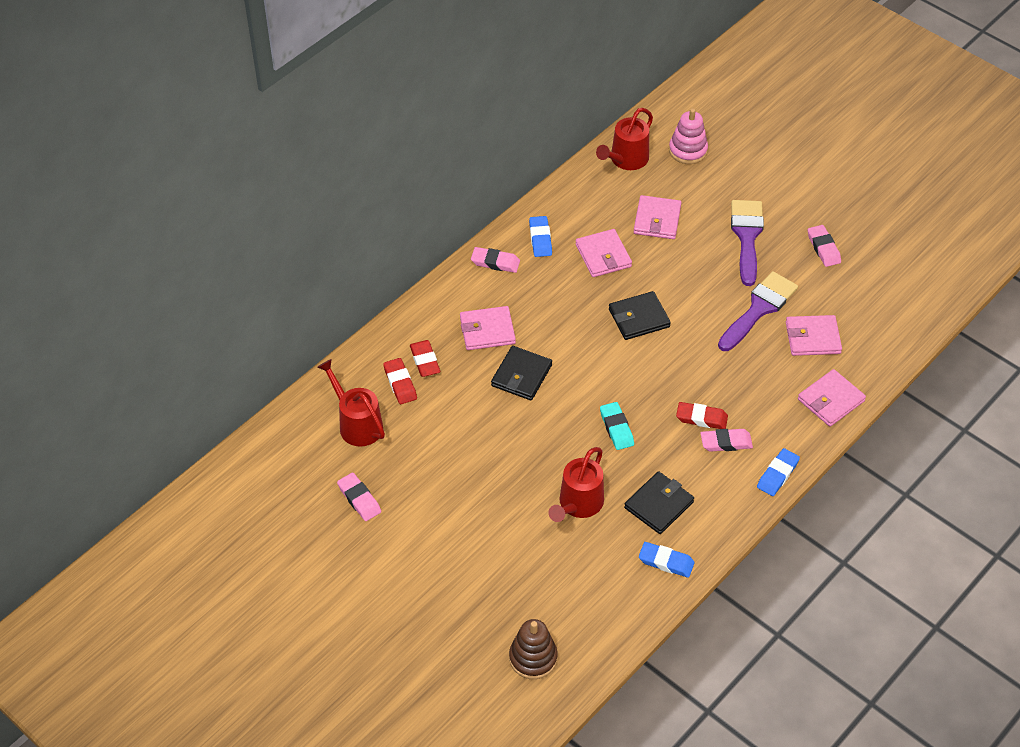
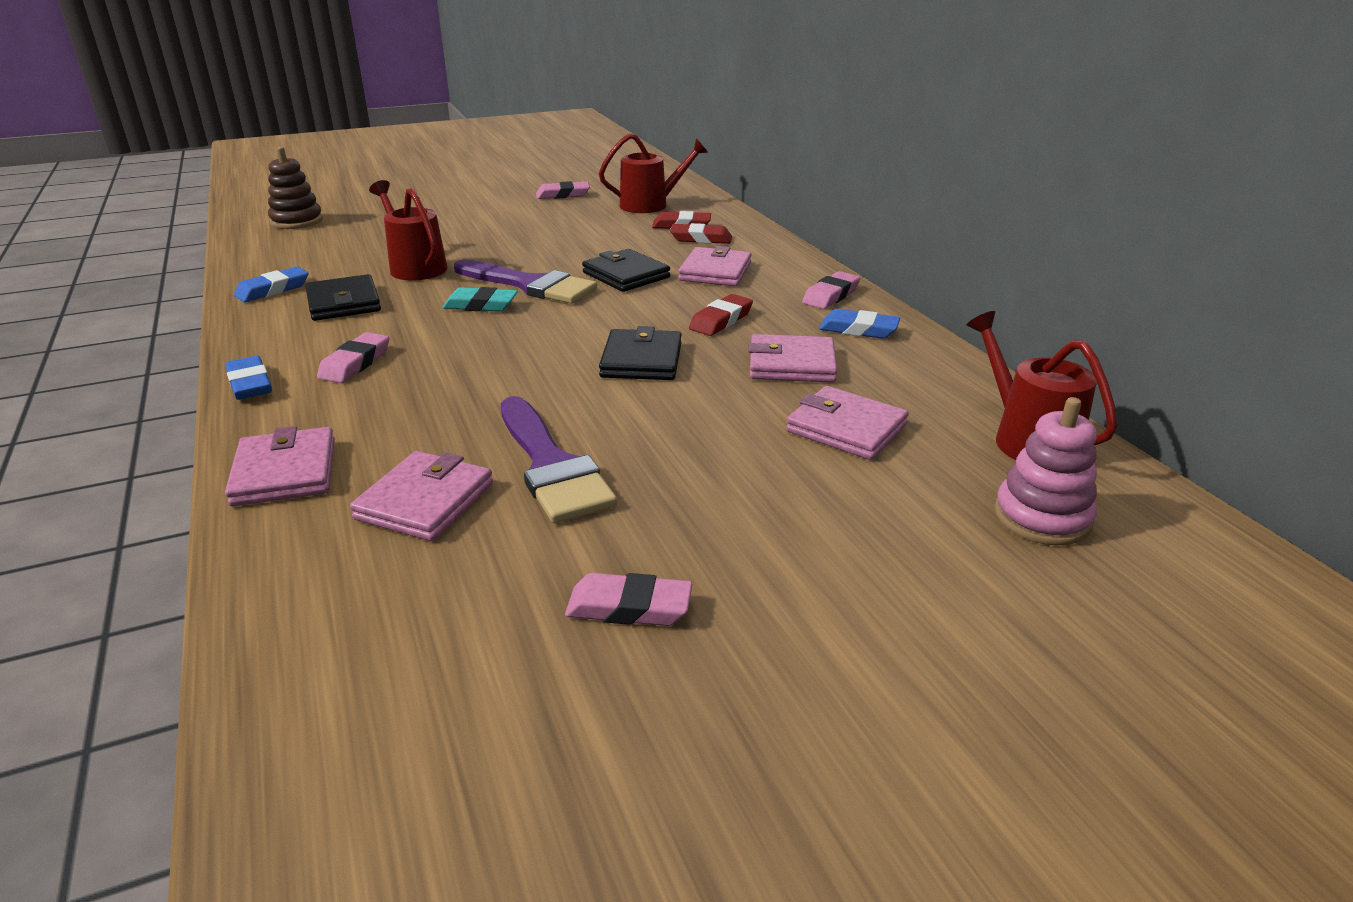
camera: 115 degrees right, 20 degrees down
red eraser [676,402,728,429] -> red eraser moved to [689,294,753,336]
purple brush [731,200,764,286] -> purple brush moved to [454,259,597,304]

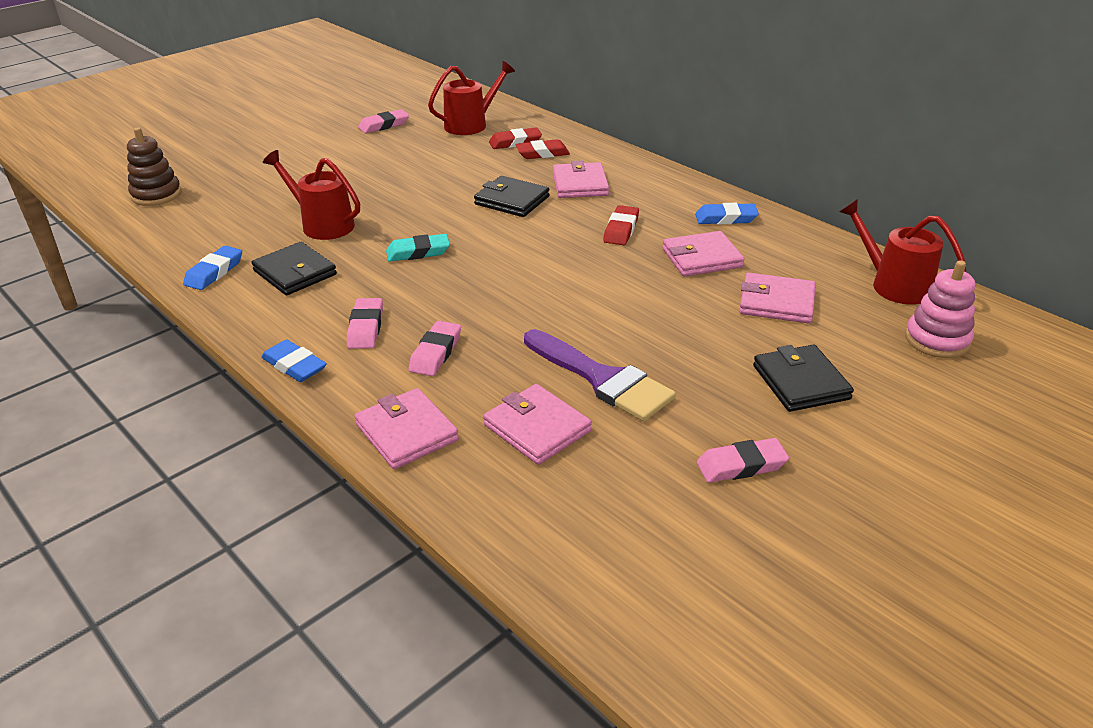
camera: 20 degrees left, 5 degrees up
pink wallet [350,451,493,541] -> pink wallet turned 45 degrees counterclockwise [483,384,592,465]
purple brush [454,259,597,304] -> none
black wallet [599,326,682,380] -> black wallet moved to [753,345,854,412]
pink eraser [802,271,860,309] -> pink eraser moved to [408,321,461,376]

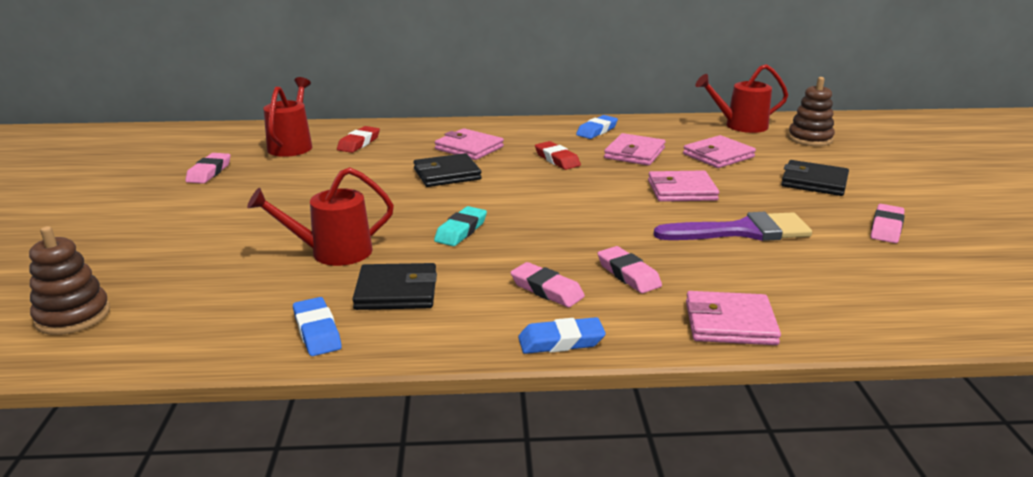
camera: 50 degrees left, 10 degrees down
pink wallet [483,384,592,465] -> pink wallet moved to [648,170,719,202]
red eraser [515,139,570,159] -> none
pink stacking toy [905,260,975,358] -> brown stacking toy [788,77,835,146]

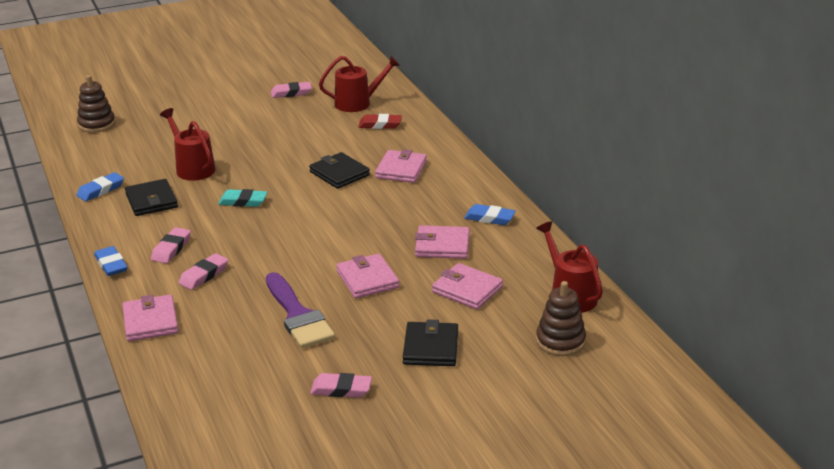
camera: 70 degrees right, 5 degrees up
red eraser [535,141,581,170] -> none

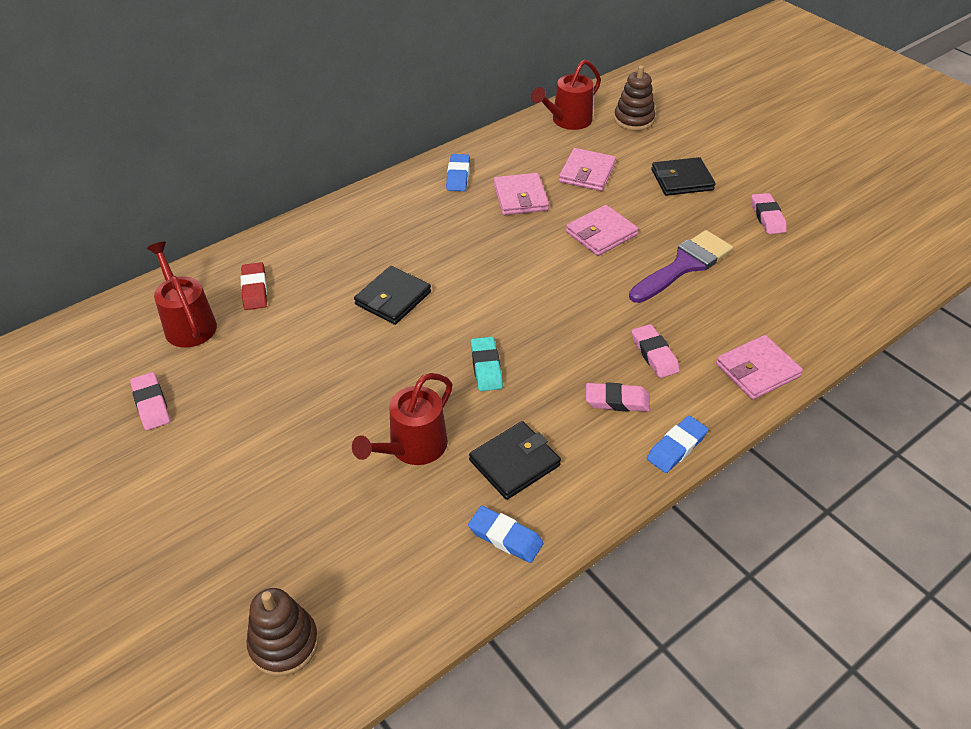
camera: 105 degrees left, 15 degrees up
pink eraser [178,253,228,290] -> pink eraser turned 45 degrees clockwise [632,324,680,378]
pink wallet [375,149,427,183] -> none

